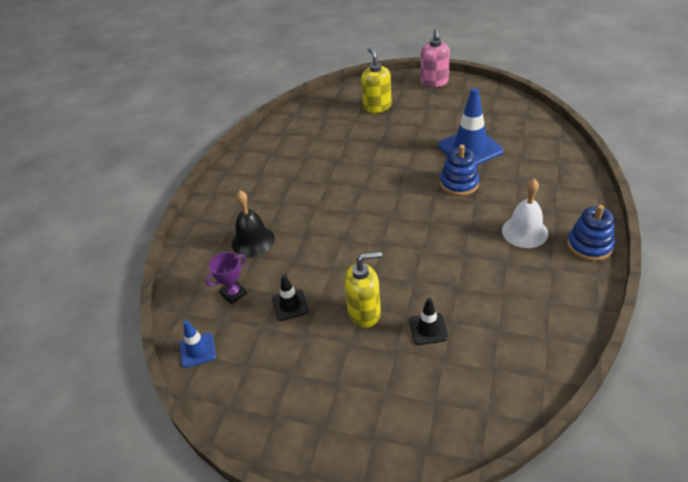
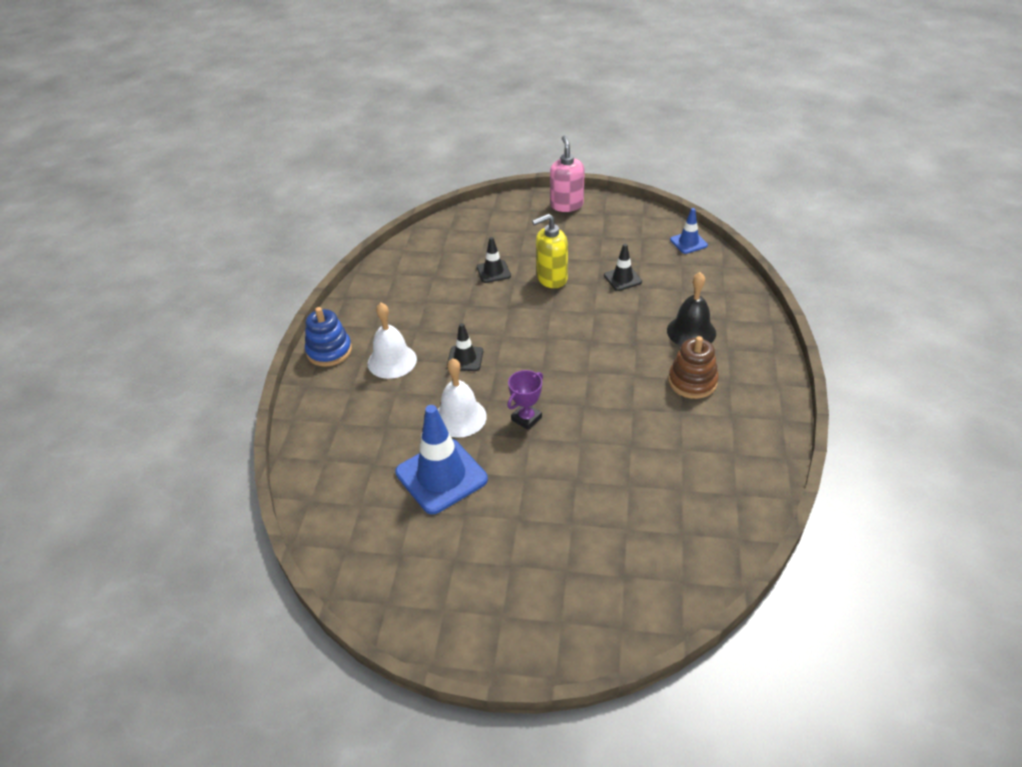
camera: 170 degrees right, 0 degrees up
purple trophy [206,252,247,305] -> purple trophy moved to [507,370,543,430]
yellow soap dispenser [361,47,392,113] -> none
pink soap dispenser [421,29,450,87] -> pink soap dispenser moved to [550,136,585,212]
blue stacking toy [440,145,480,196] -> white bell [437,358,487,438]
none -> black traffic cone [447,323,483,371]
none -> brown stacking toy [668,336,718,399]

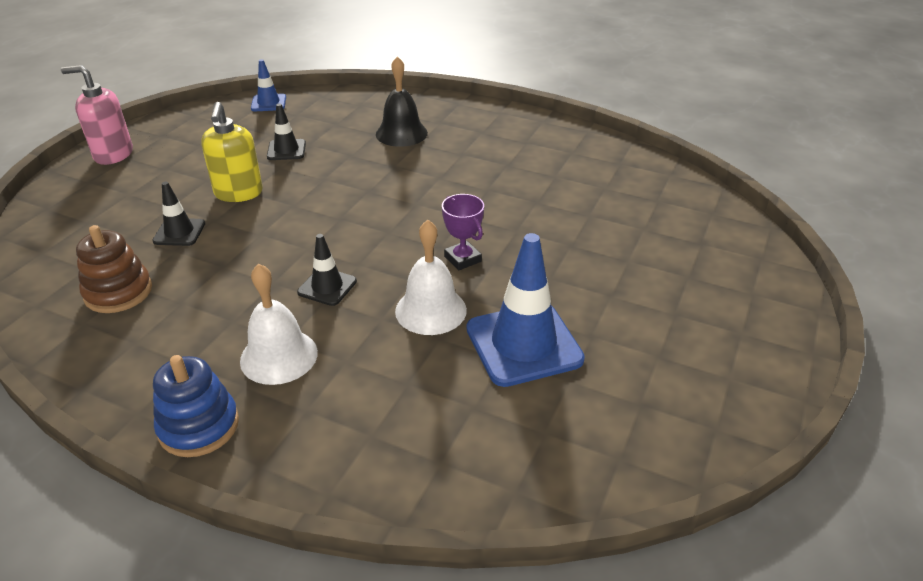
camera: 75 degrees left, 5 degrees down
brown stacking toy [668,336,718,399] -> brown stacking toy moved to [76,225,152,313]

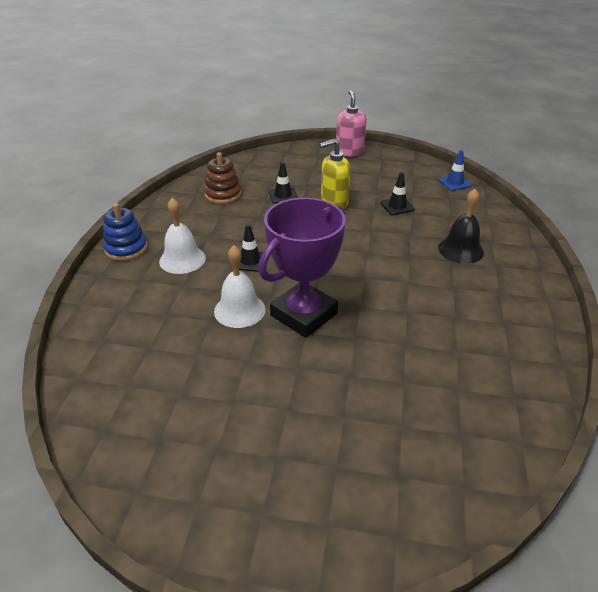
camera: 75 degrees right, 0 degrees up
purple trophy [442,194,484,270] -> purple trophy [258,198,346,338], size x2.23
blue traffic cone [466,233,585,387] -> none

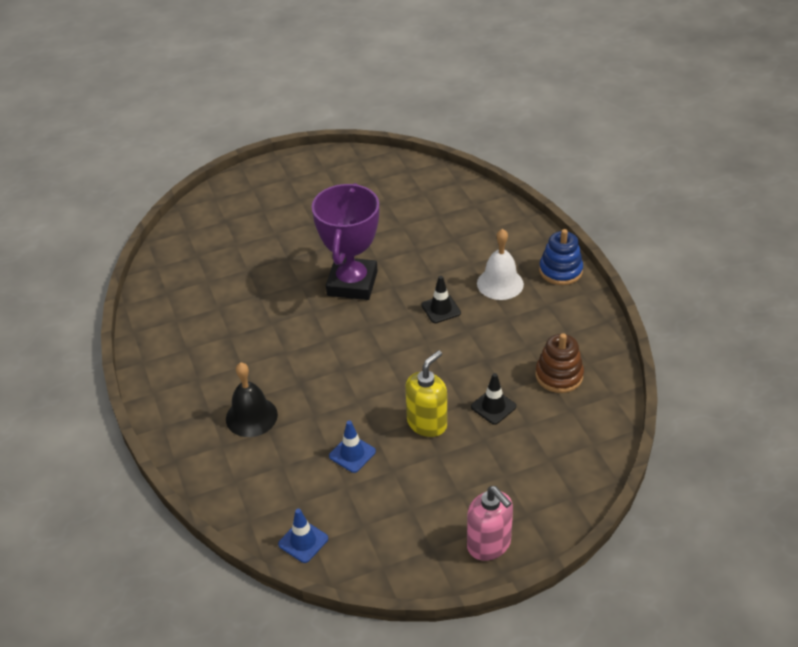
camera: 150 degrees right, 5 degrees up
white bell [214,245,266,328] -> none
black traffic cone [380,172,415,215] -> blue traffic cone [329,420,376,473]

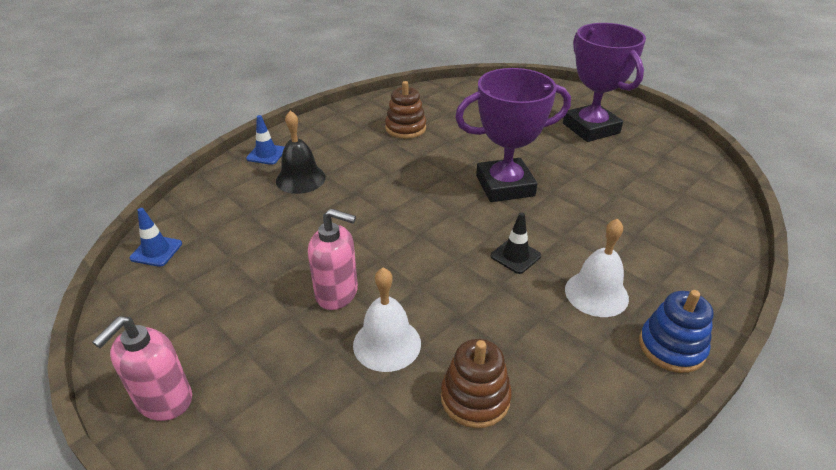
camera: 65 degrees right, 5 degrees down
blue traffic cone [329,420,376,473] -> blue traffic cone moved to [246,115,284,165]
yellow soap dispenser [405,350,447,437] -> pink soap dispenser [308,209,358,310]
black traffic cone [471,373,516,425] -> white bell [353,268,421,372]
none -> brown stacking toy [385,81,426,139]
none -> purple trophy [563,23,646,142]

